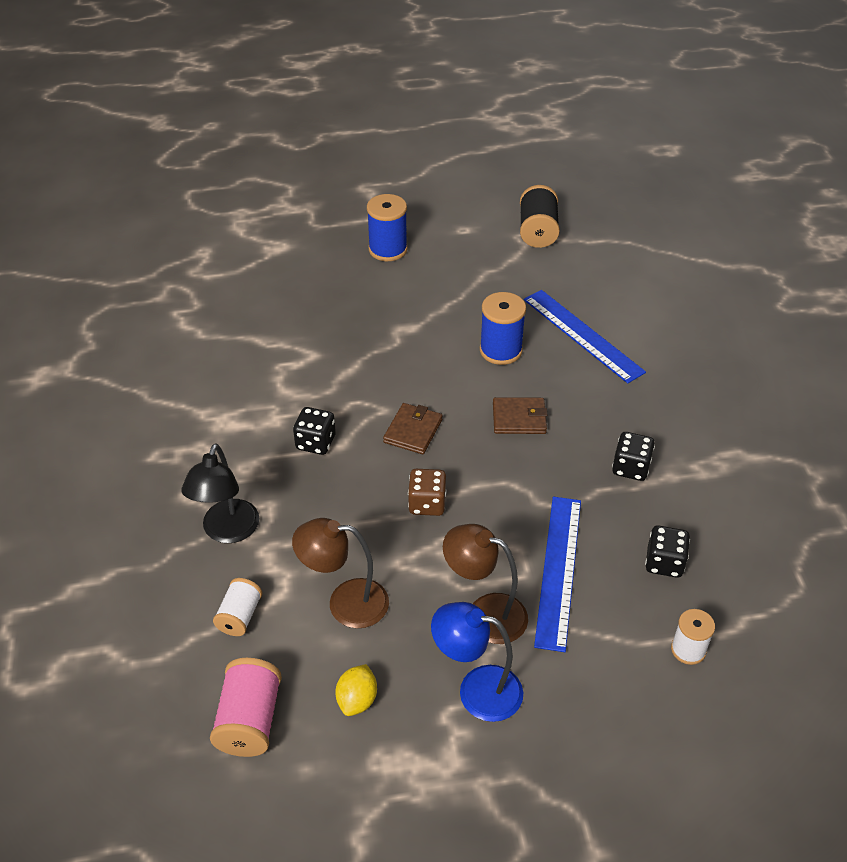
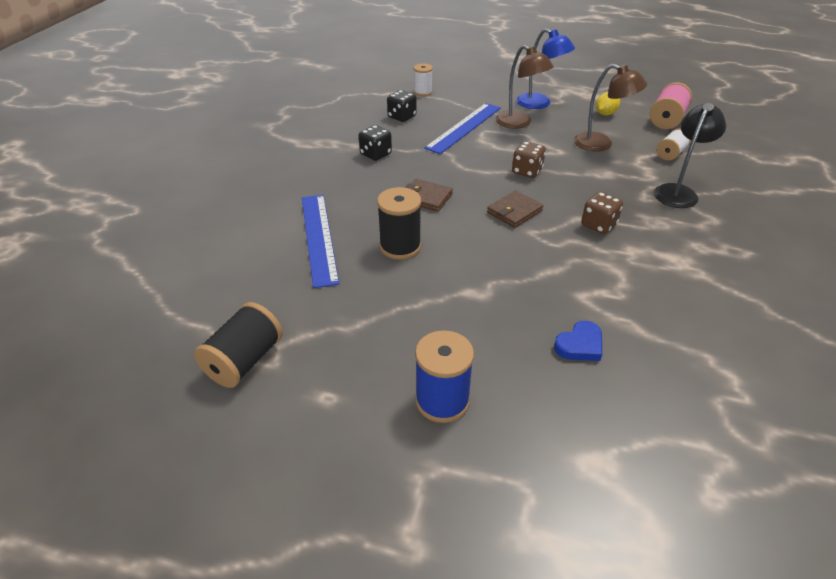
camera: 155 degrees left, 5 degrees down
black dice [293,407,336,455] -> brown dice [581,192,623,234]
blue spool [480,292,526,365] -> black spool [377,187,421,260]
none -> blue heart [554,321,602,361]

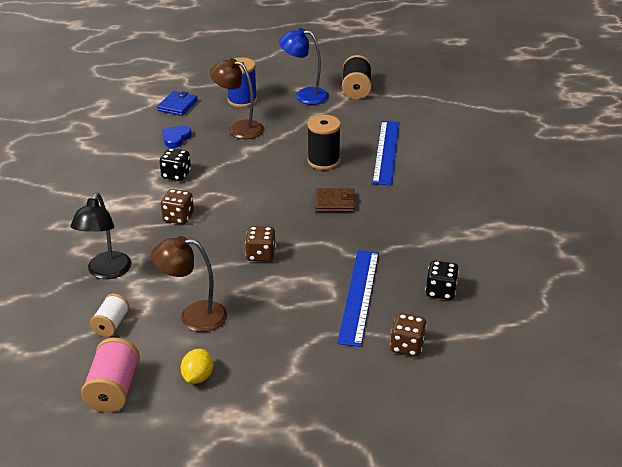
camera: 155 degrees right, 5 degrees down
blue ruler [302,195,339,288] -> blue ruler turned 45 degrees clockwise [372,121,400,186]
black dice [359,125,392,161] -> black dice moved to [160,148,191,181]
white spool [414,63,433,96] -> none
brown wallet [487,191,543,228] -> none
brown lamp [496,45,554,129] -> brown lamp moved to [210,58,264,139]
blue lamp [516,28,575,109] -> blue lamp moved to [279,28,329,105]
none -> blue wallet [157,91,198,116]
none -> brown dice [390,313,427,357]

